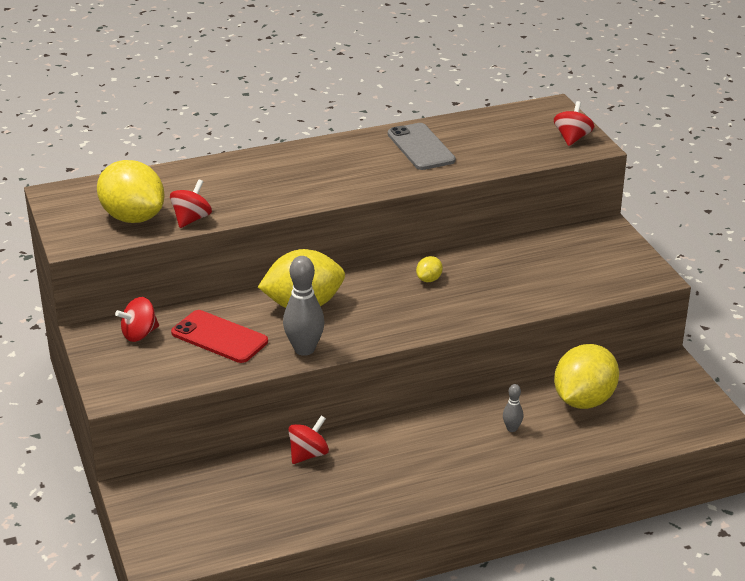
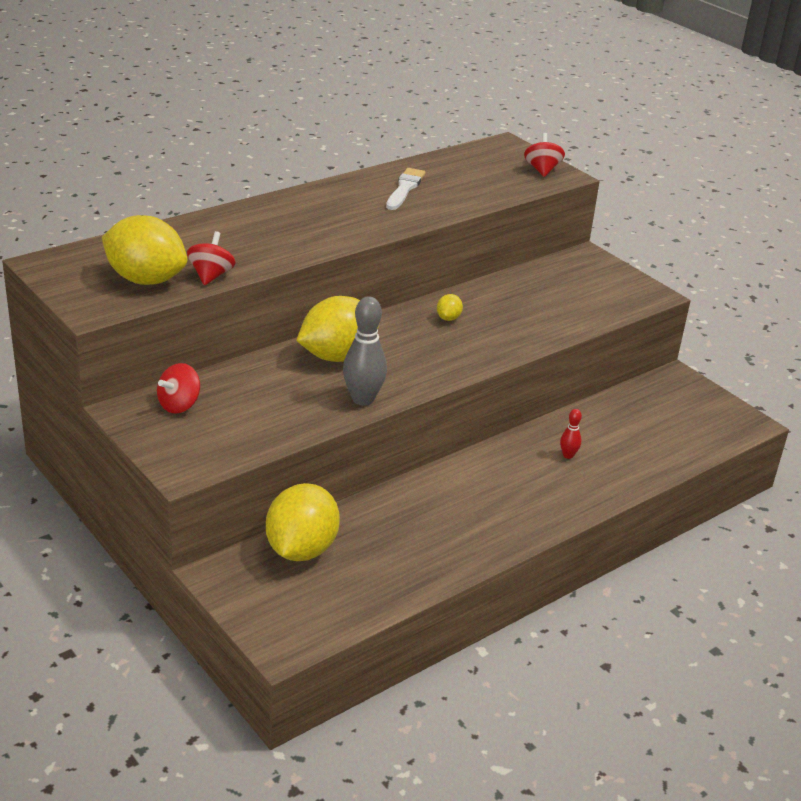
camera: 20 degrees left, 0 degrees up
red phone [171,310,268,363] -> none
red spinning top [288,416,329,464] -> none
grey phone [388,123,456,170] -> white brush [386,168,425,210]
grey bowling pin [503,384,524,432] -> red bowling pin [560,409,582,459]
yellow lemon [554,344,619,409] -> yellow lemon moved to [266,483,340,561]

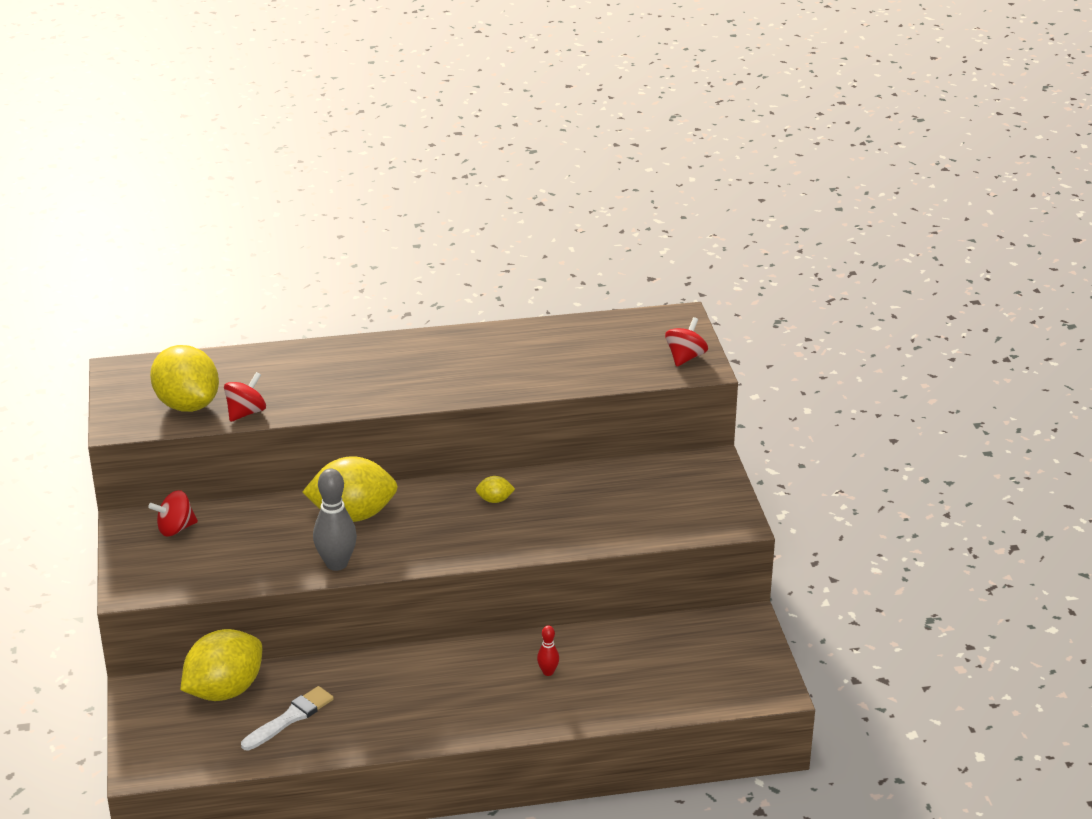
camera: 30 degrees right, 0 degrees up
white brush [386,168,425,210] -> white brush moved to [241,686,334,751]
yellow lemon [437,294,463,321] -> yellow lemon turned 45 degrees clockwise [476,476,515,503]

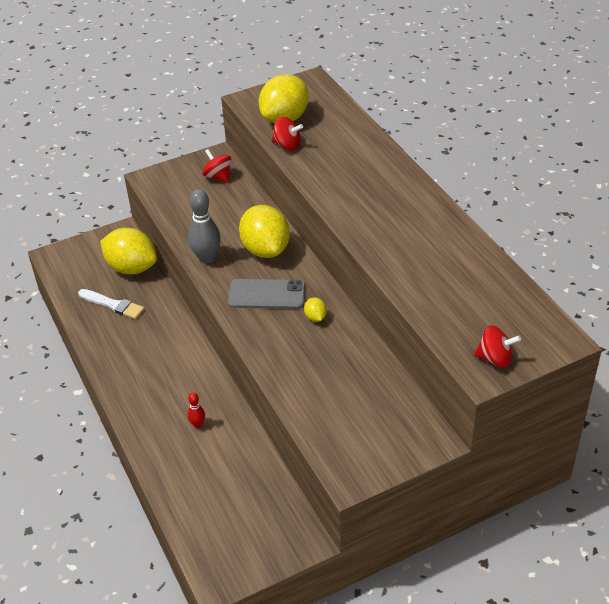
camera: 75 degrees right, 10 degrees up
none -> grey phone [228,279,306,309]

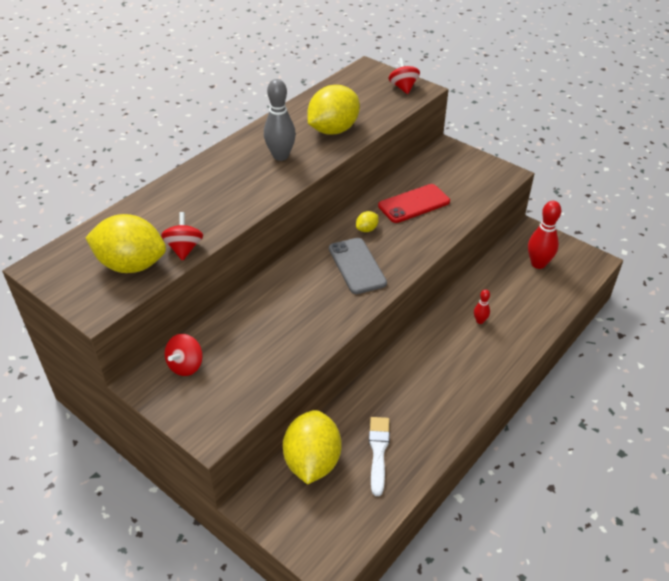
camera: 115 degrees left, 0 degrees up
grey bowling pin [188,189,221,263] -> grey bowling pin moved to [264,79,296,161]
yellow lemon [239,205,290,258] -> yellow lemon moved to [307,85,360,134]
none -> red phone [378,184,450,223]
none -> red bowling pin [528,201,561,269]

